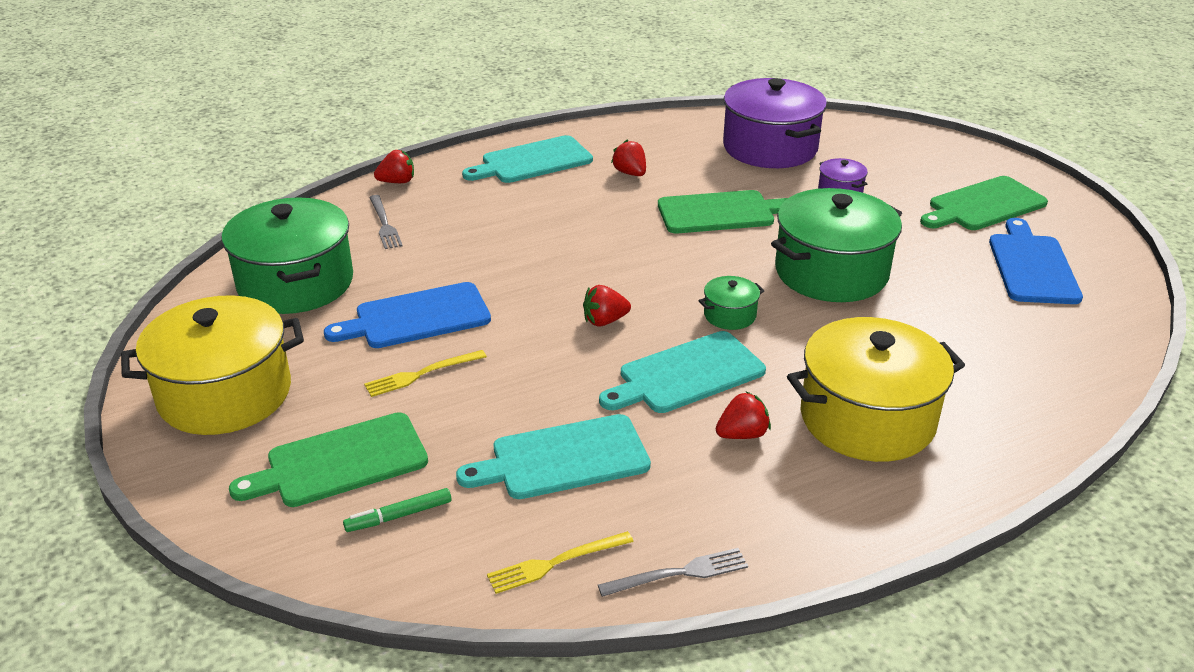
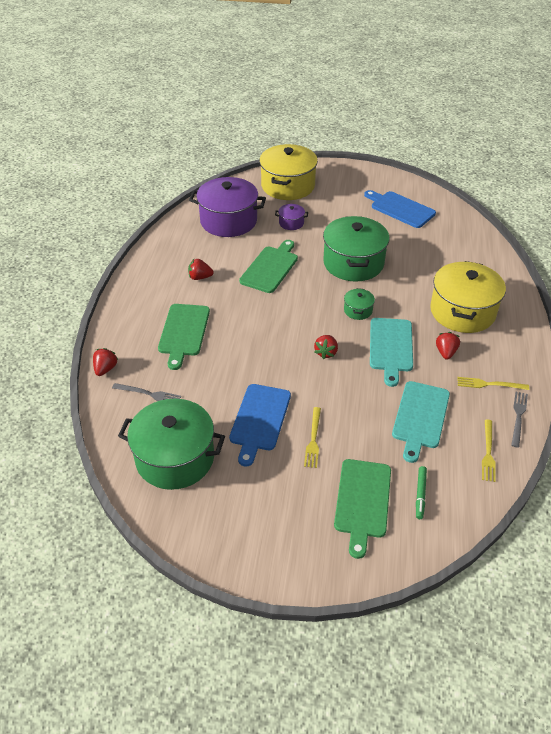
camera: 55 degrees left, 10 degrees up
yellow pot [121,295,304,435] -> yellow pot moved to [259,144,318,200]
turquoise cutting board [462,135,593,183] -> none
green cutting board [920,176,1048,230] -> green cutting board moved to [158,304,210,370]
none -> yellow fork [457,377,529,390]

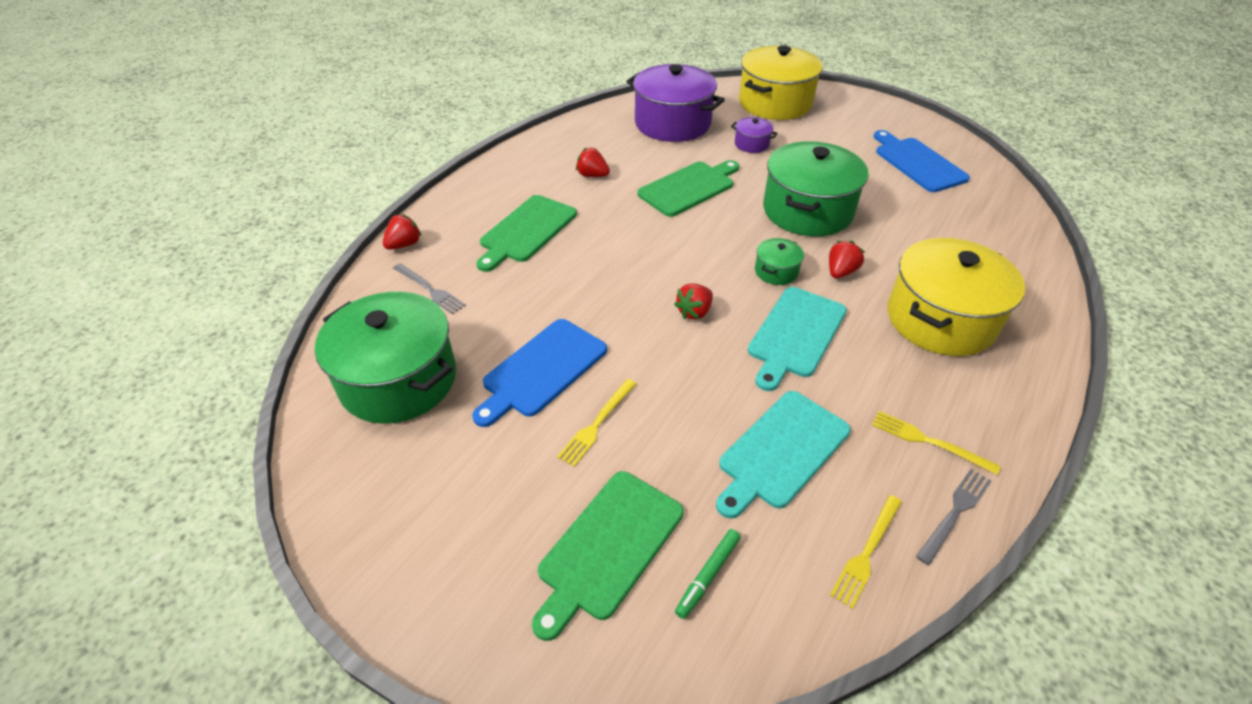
camera: 25 degrees right, 0 degrees up
red strawberry [436,332,460,360] -> red strawberry moved to [829,241,865,278]

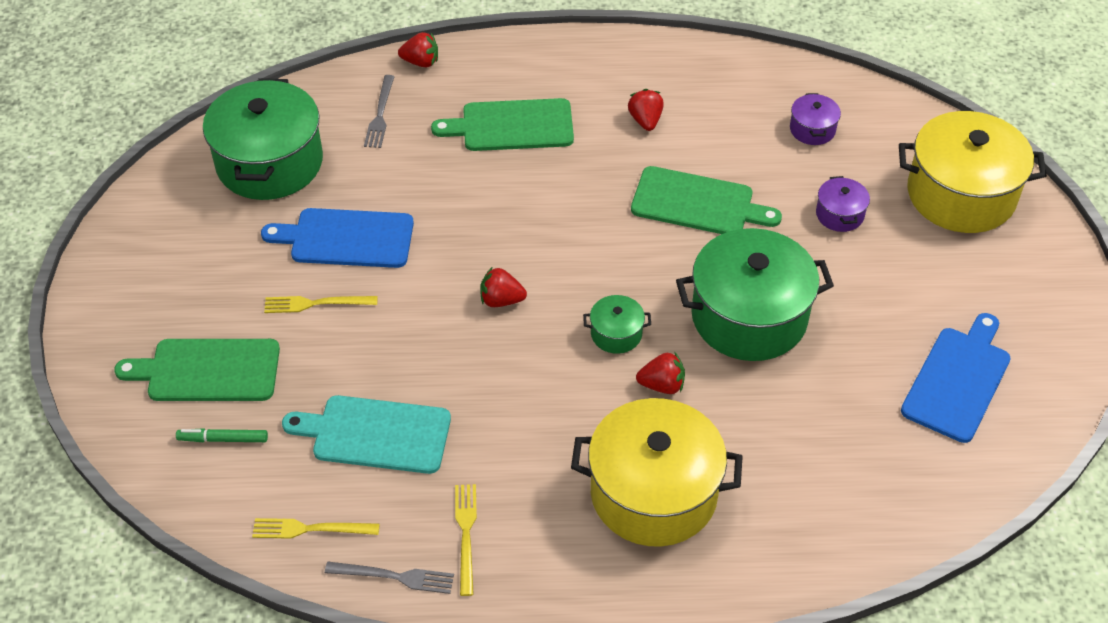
camera: 55 degrees right, 5 degrees up
purple pot [626,64,725,142] -> purple pot [790,93,841,145], size x0.44
turquoise cutting board [748,287,847,391] -> none

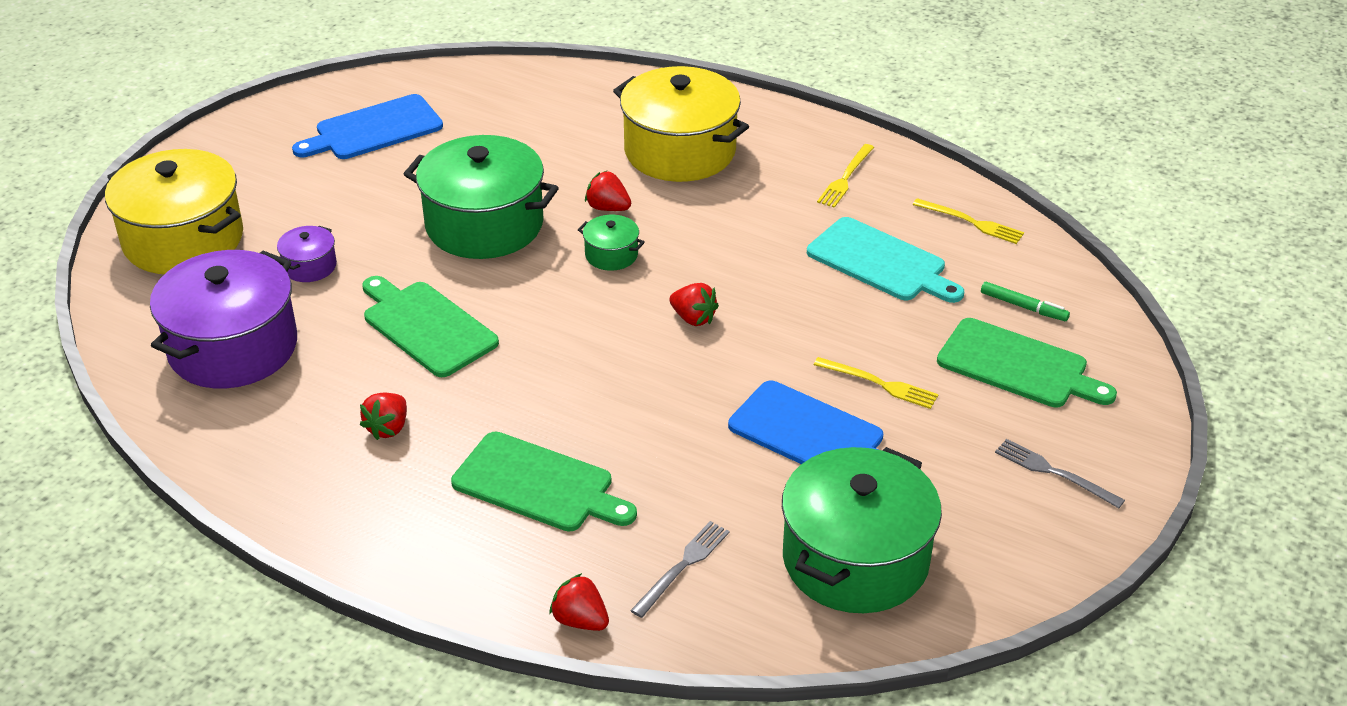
camera: 150 degrees left, 10 degrees down
grey fork [325,562,454,594] -> grey fork moved to [995,439,1125,508]
purple pot [790,93,841,145] -> purple pot [150,250,297,389], size x2.27

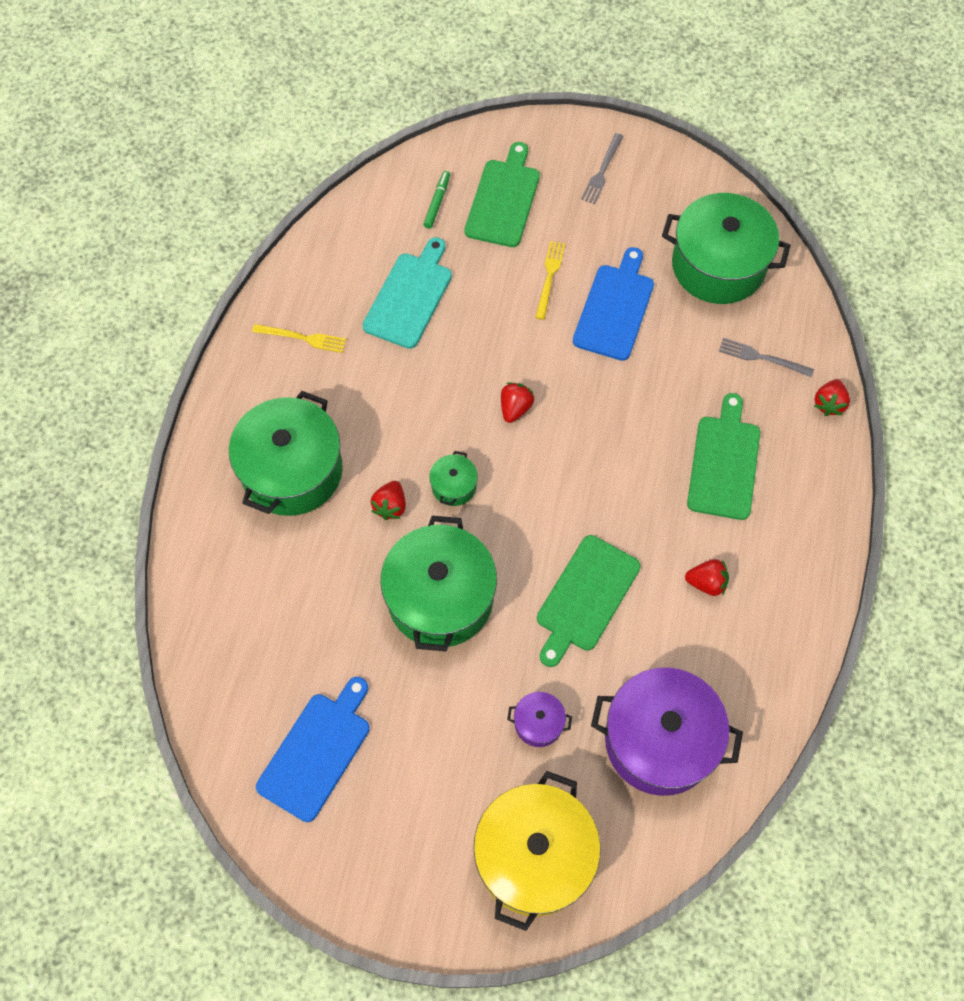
camera: 105 degrees left, 25 degrees up
blue cutting board [292,94,443,159] -> blue cutting board turned 105 degrees counterclockwise [256,677,370,822]
yellow pot [613,66,749,182] -> green pot [229,391,343,516]
yellow fork [913,198,1024,244] -> none

